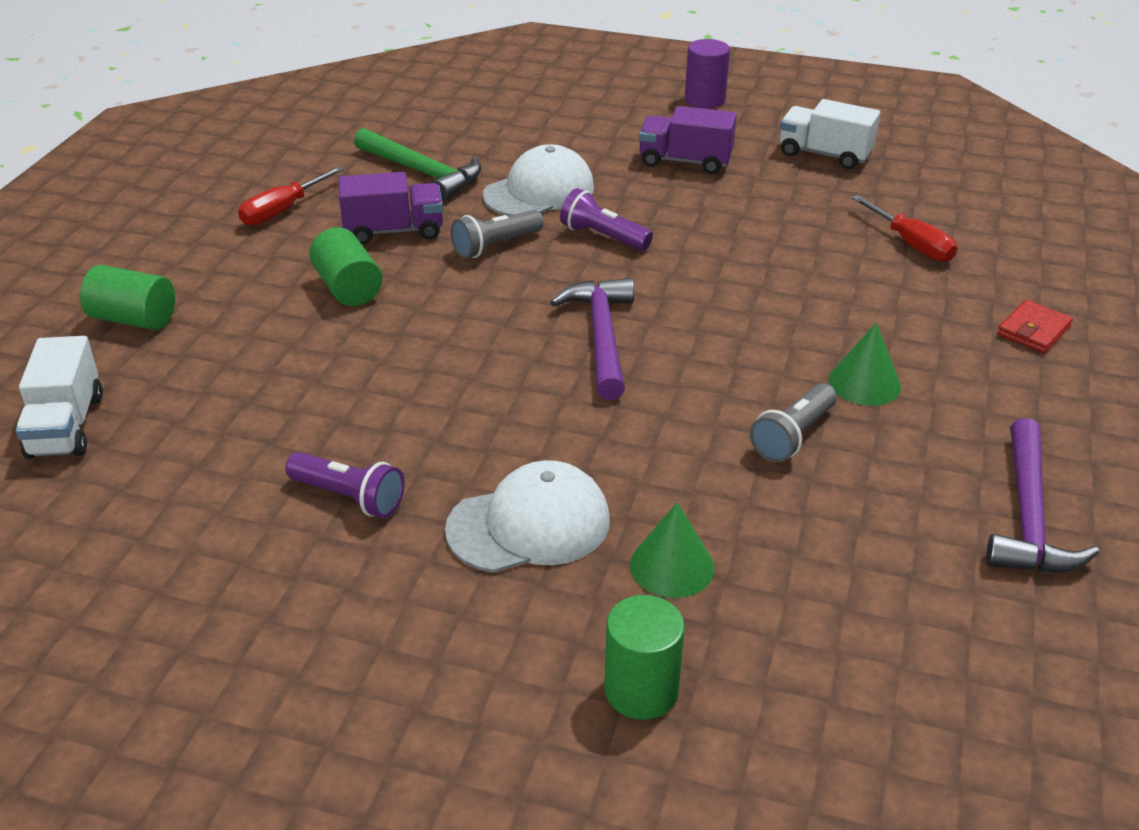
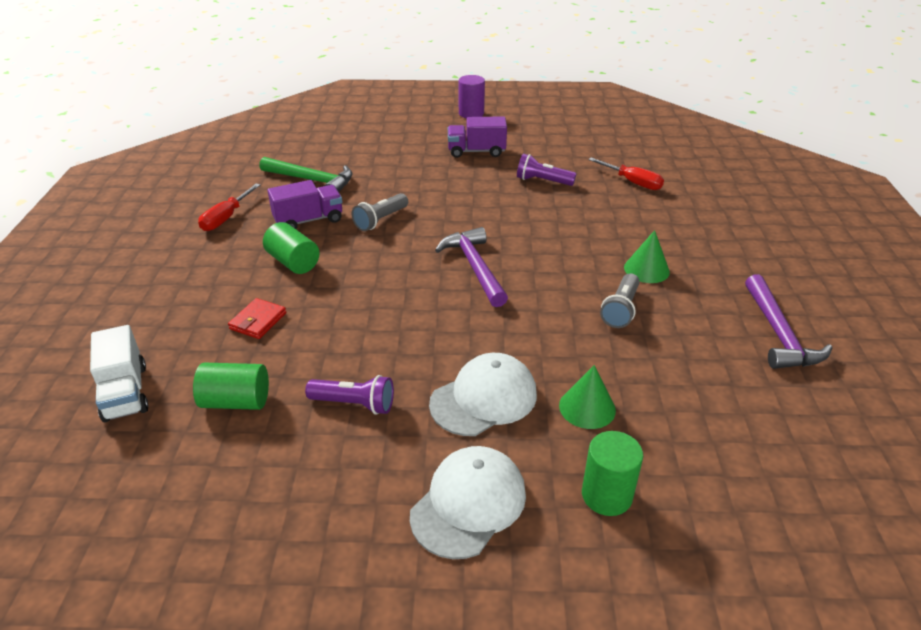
camera: 15 degrees left, 0 degrees up
green cylinder [80,265,175,330] -> green cylinder moved to [193,363,269,410]
white cap [483,144,594,216] -> white cap moved to [410,446,526,559]
purple flashlight [560,188,653,251] -> purple flashlight moved to [517,154,576,186]
white truck [780,99,880,169] -> none
red wallet [997,300,1073,353] -> red wallet moved to [228,298,286,339]

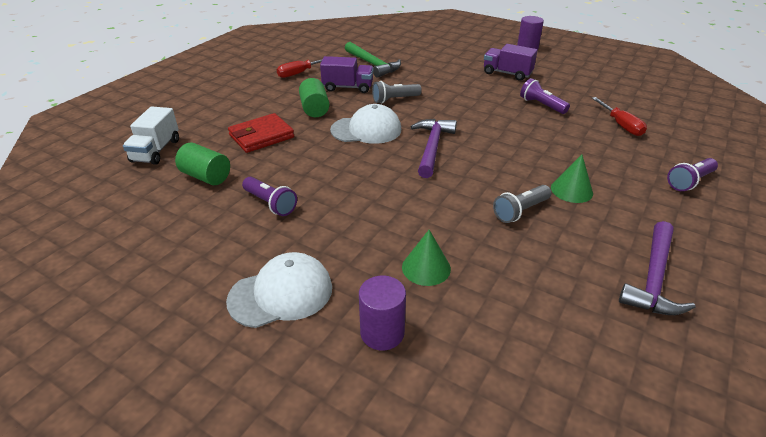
camera: 30 degrees right, 0 degrees up
red wallet [228,298,286,339] -> red wallet [228,113,294,153], size x1.59
white cap [429,353,537,436] -> white cap moved to [330,104,401,144]
green cylinder [582,431,643,516] -> purple cylinder [359,276,406,351]
none -> purple flashlight [667,158,718,191]

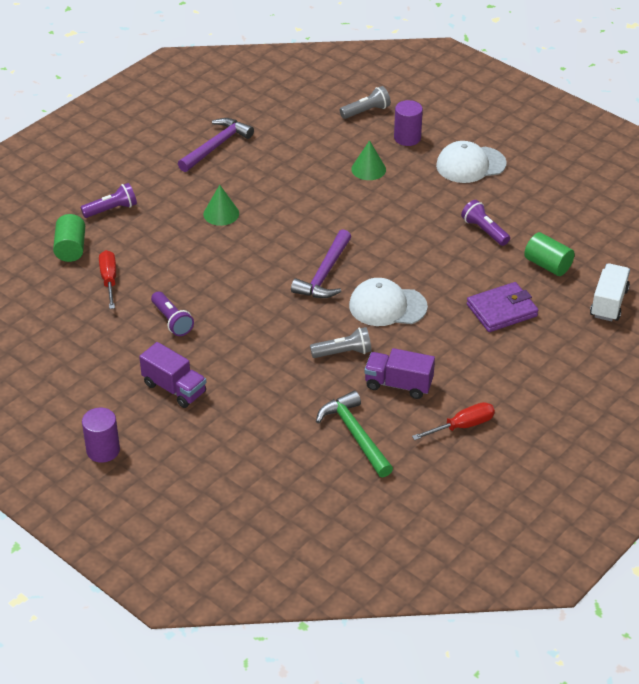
camera: 170 degrees left, 5 degrees up
red wallet [228,113,294,153] -> purple wallet [467,282,539,332]
green cylinder [299,78,329,117] -> green cylinder moved to [53,214,85,262]
grey flashlight [493,185,551,223] -> grey flashlight moved to [339,86,391,119]

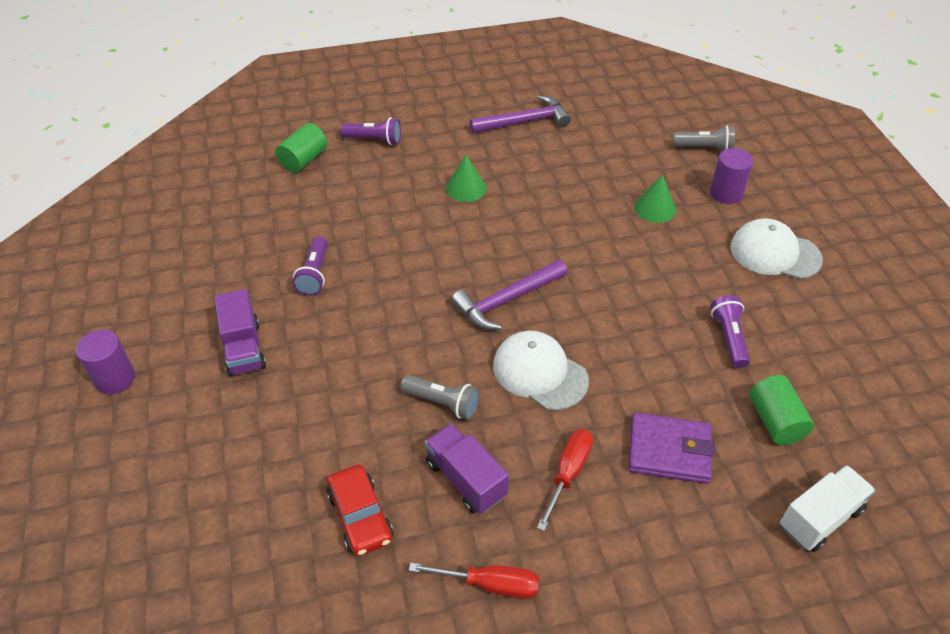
camera: 35 degrees right, 5 degrees up
red screwdriver [99,250,116,309] -> red screwdriver moved to [537,429,593,531]
green hammer [316,391,393,477] -> red car [327,465,393,556]

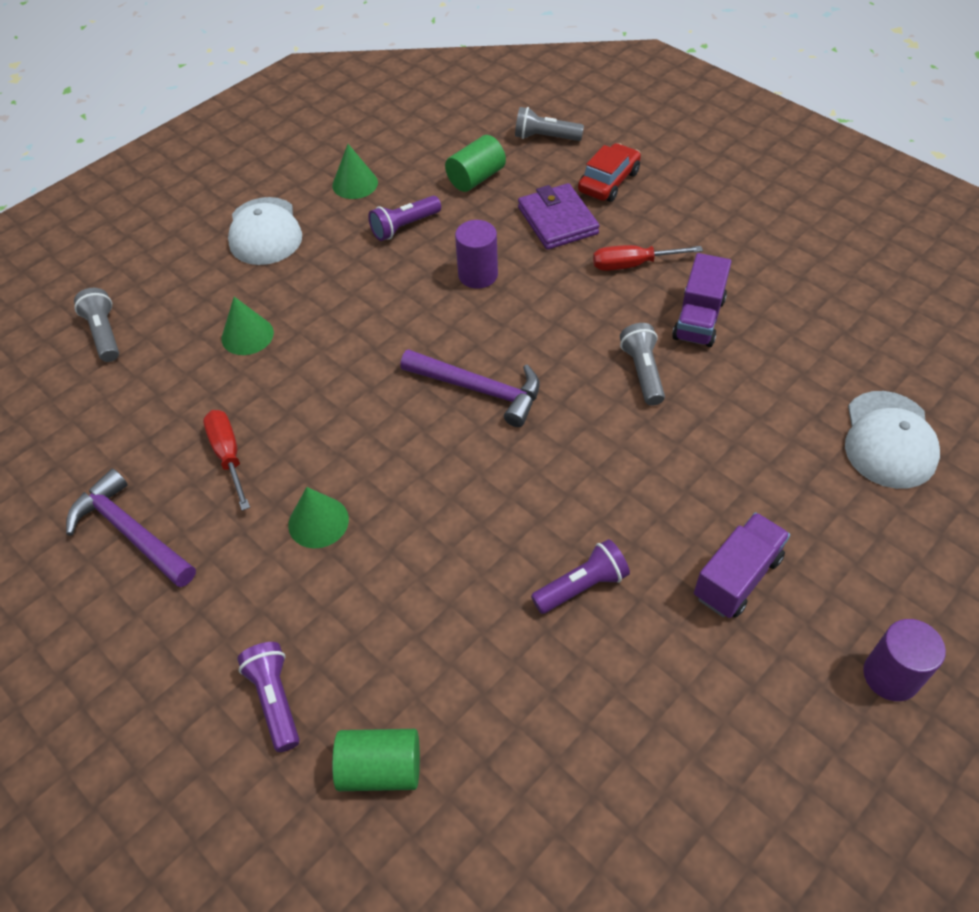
camera: 120 degrees left, 5 degrees up
red car [327,465,393,556] -> red car moved to [578,143,641,202]
red screwdriver [409,563,539,599] -> red screwdriver moved to [203,410,250,511]
white cap [493,331,589,410] -> white cap moved to [845,391,940,489]
purple cylinder [710,148,753,204] -> purple cylinder moved to [455,220,498,289]
white truck [780,465,876,552] -> grey flashlight [515,107,584,141]
none -> green cone [332,144,378,199]

